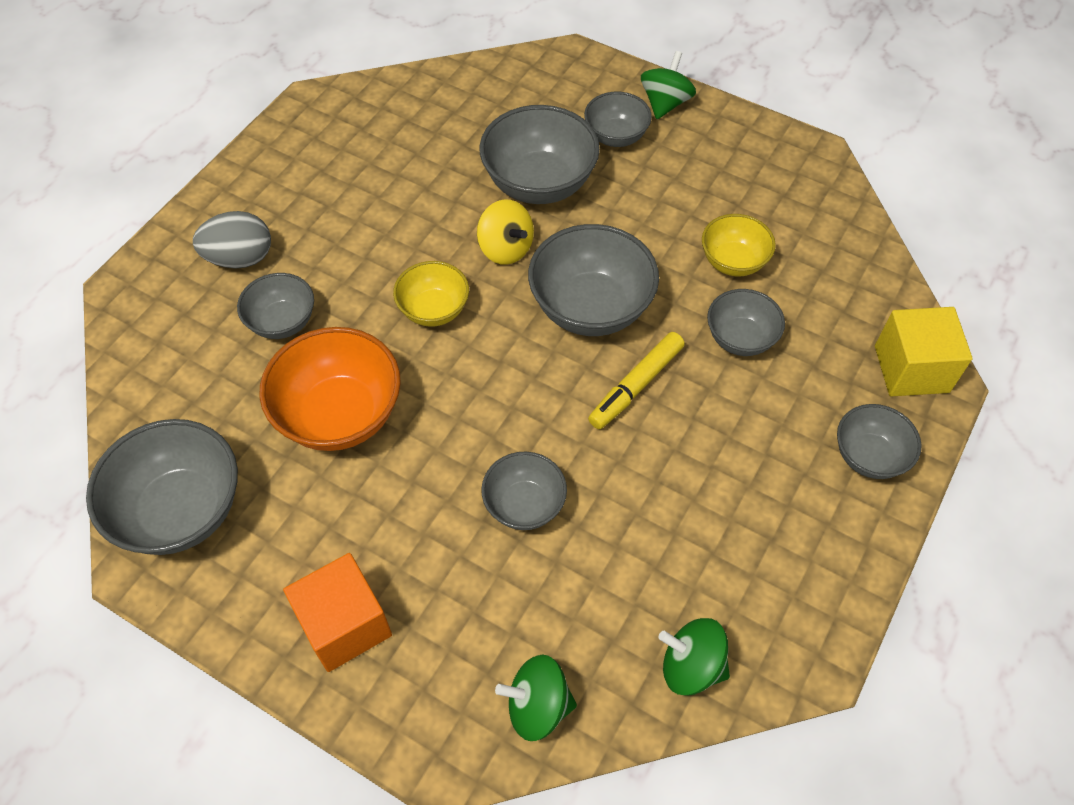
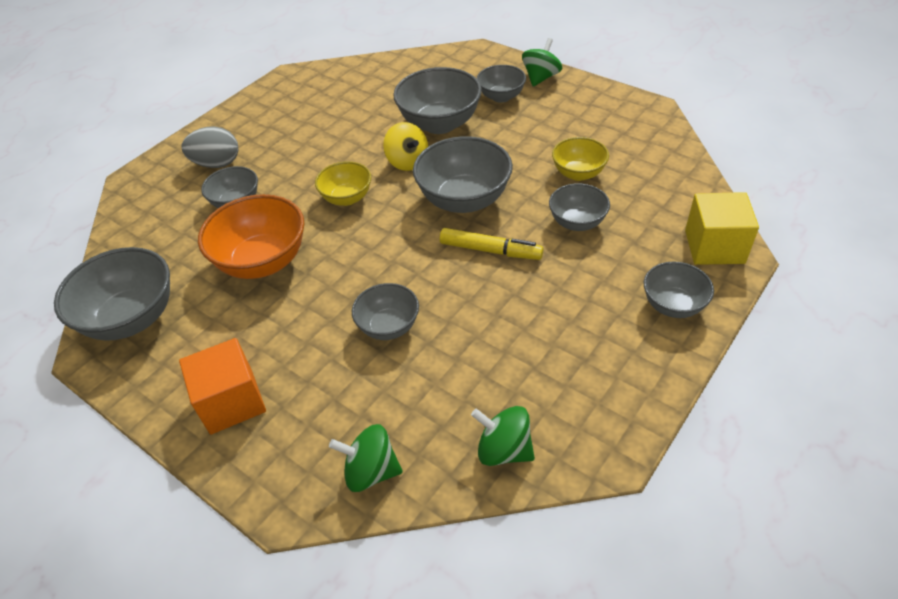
camera: 10 degrees right, 10 degrees down
yellow marker [588,332,685,429] -> yellow marker turned 120 degrees counterclockwise [440,228,544,260]

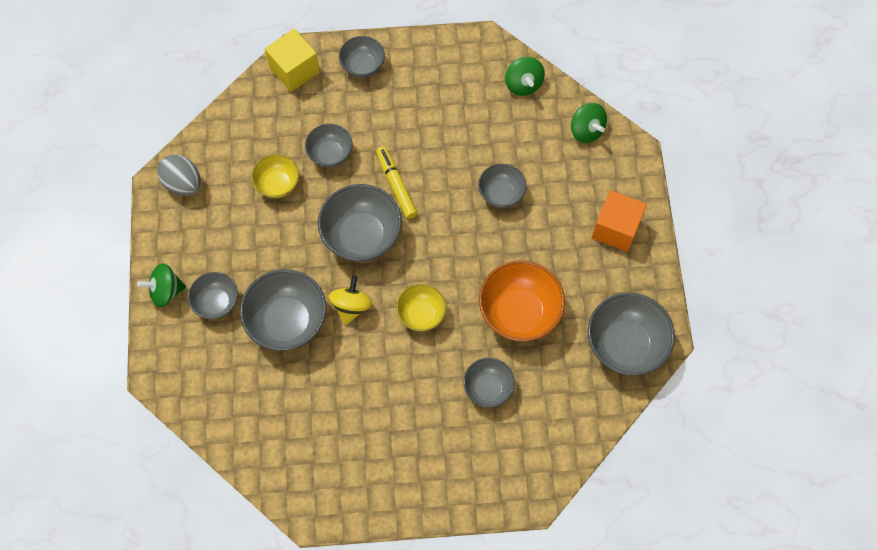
camera: 135 degrees left, 20 degrees up
grey egg [181,127,238,168] -> grey egg moved to [157,154,201,196]

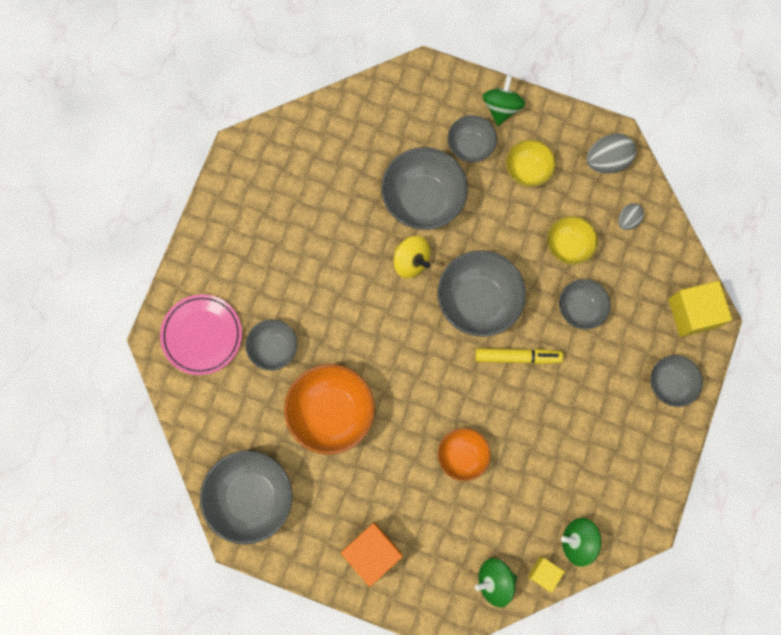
camera: 115 degrees right, 10 degrees up
yellow bowl [396,284,446,331] -> yellow bowl moved to [506,139,556,187]
grey bowl [478,164,527,208] -> orange bowl [438,428,491,481]
none -> pink plate [160,294,242,375]
none -> yellow cube [528,556,565,593]
none -> grey egg [618,203,644,230]

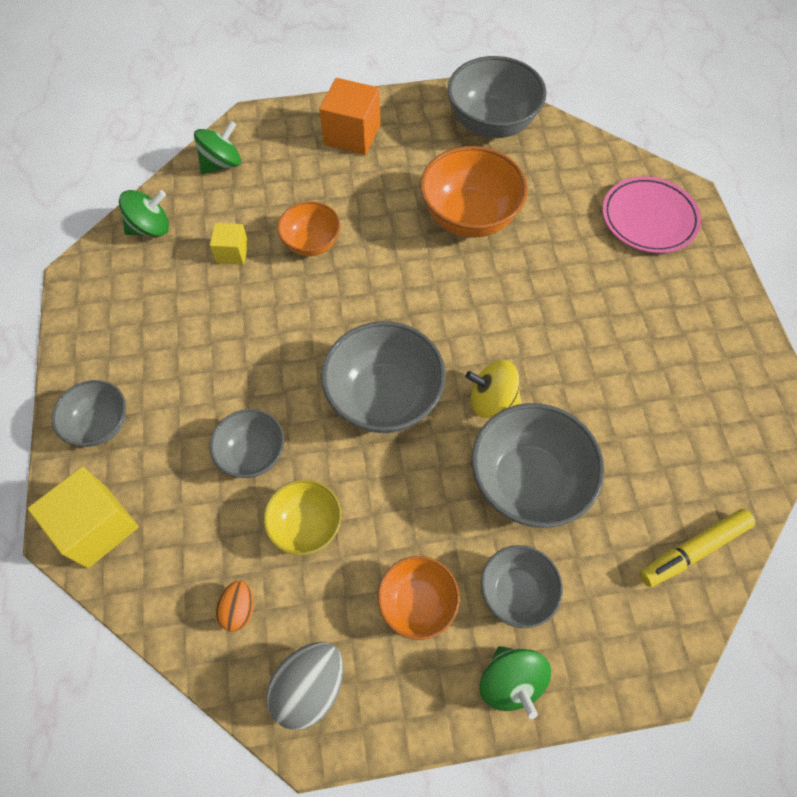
camera: 150 degrees right, 15 degrees down
grey bowl [245,319,297,370] -> none
yellow marker [475,348,564,364] -> yellow marker moved to [640,509,755,587]
yellow bowl [506,139,556,187] -> orange bowl [378,556,460,640]
yellow cube [528,556,565,593] -> yellow cube moved to [210,223,249,265]
grey egg [618,203,644,230] -> orange egg [216,581,254,631]

